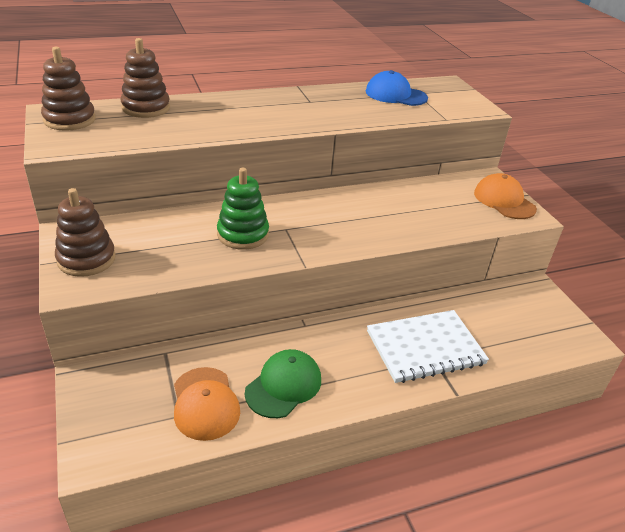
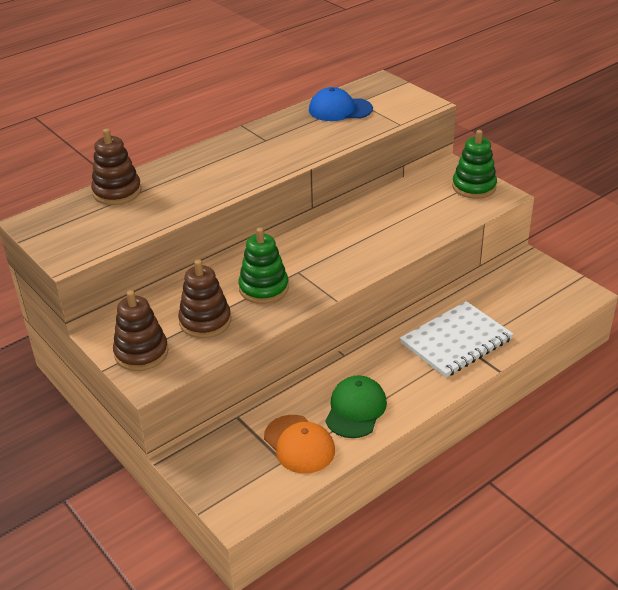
camera: 15 degrees left, 0 degrees up
brown stacking toy [41,47,96,131] -> brown stacking toy moved to [178,259,231,338]
orange cap [474,173,537,219] -> green stacking toy [452,130,497,199]

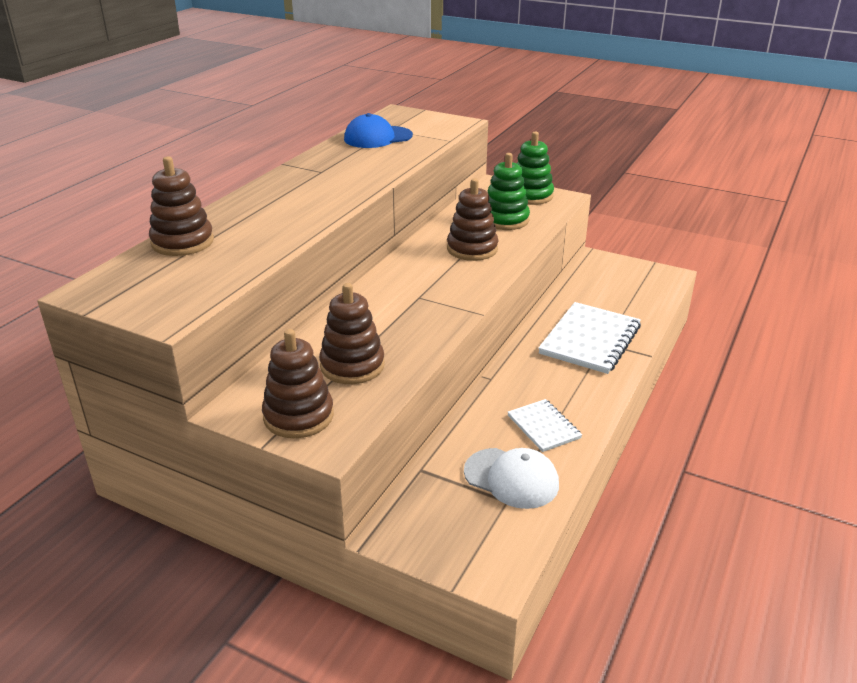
camera: 25 degrees left, 5 degrees down
green stacking toy [238,227,289,304] -> green stacking toy moved to [488,153,530,230]
orange cap [264,415,335,473] -> white cap [464,448,559,509]
green cap [326,375,387,438] -> white notebook [508,399,582,452]
none -> brown stacking toy [447,178,499,261]

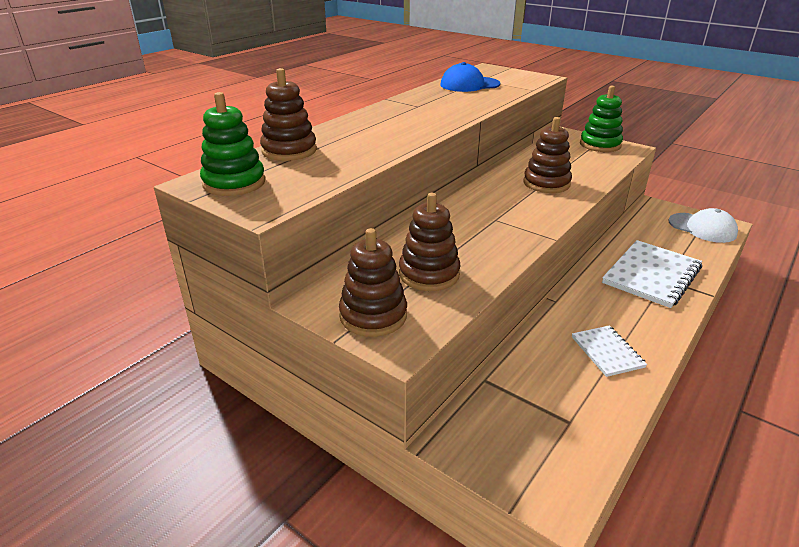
camera: 10 degrees right, 0 degrees up
white cap [464,448,559,509] -> white cap moved to [668,208,738,243]
green stacking toy [488,153,530,230] -> green stacking toy moved to [200,92,266,196]

